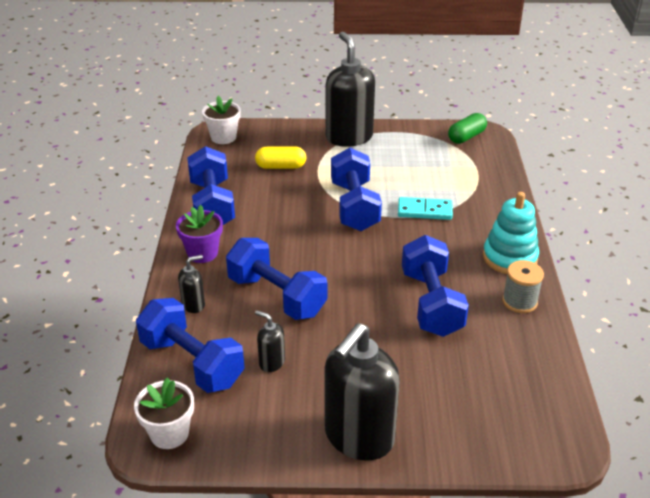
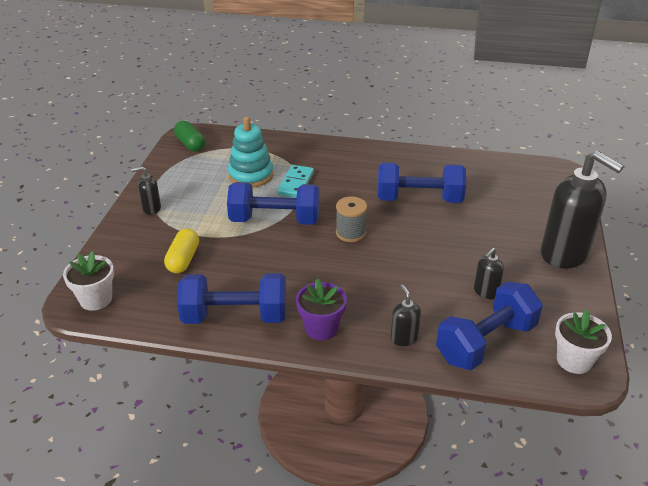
camera: 80 degrees left, 0 degrees up
blue dumbbell [226,238,327,320] -> none
black soap dispenser [326,32,375,147] -> black soap dispenser [131,166,161,215], size x0.45
turquoise stacking toy [483,192,539,274] -> turquoise stacking toy moved to [228,116,273,188]
grey spool [502,260,544,313] -> grey spool moved to [336,196,367,242]

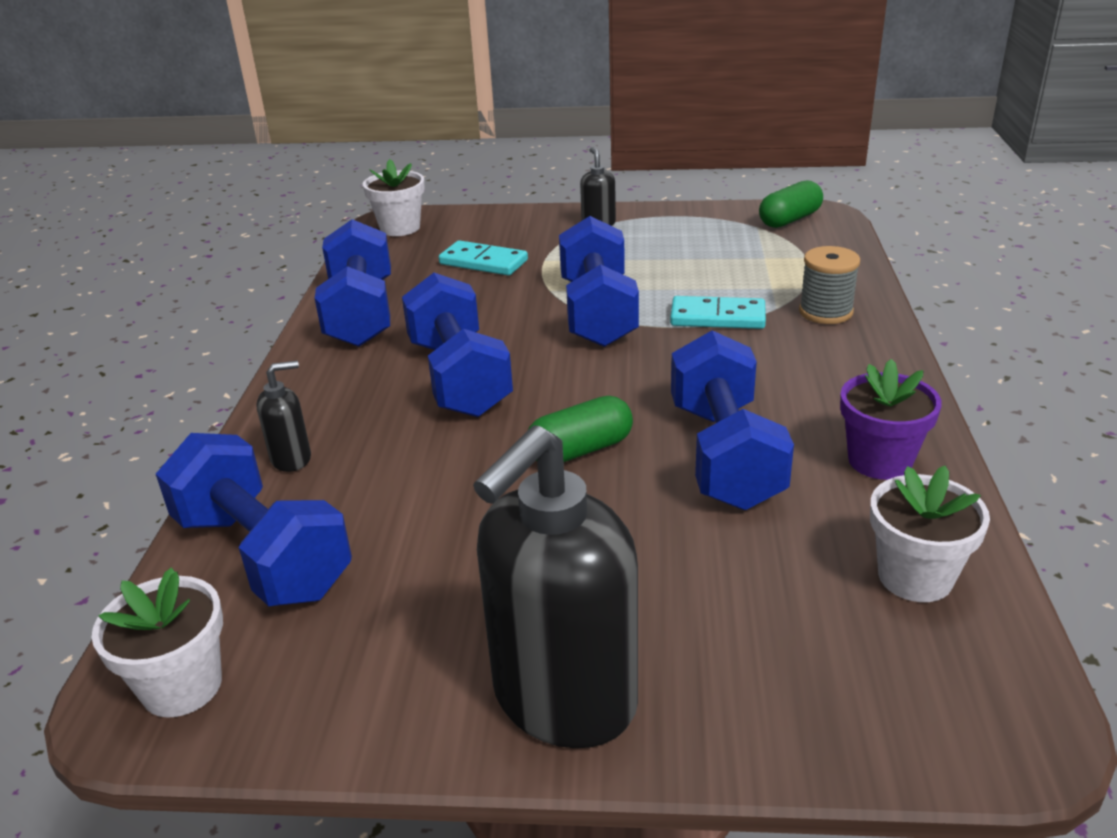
camera: 85 degrees right, 5 degrees down
yellow capsule [164,228,199,273] -> turquoise domino [439,240,528,276]
turquoise stacking toy [228,116,273,188] -> none
purple flower pot [296,278,347,340] -> purple flower pot moved to [840,359,942,480]
grey spool [336,196,367,242] -> grey spool moved to [799,246,860,324]
black soap dispenser [474,248,504,299] -> none
none -> blue dumbbell [402,273,513,417]
none -> green capsule [528,396,633,462]
none -> white flower pot [870,466,990,602]

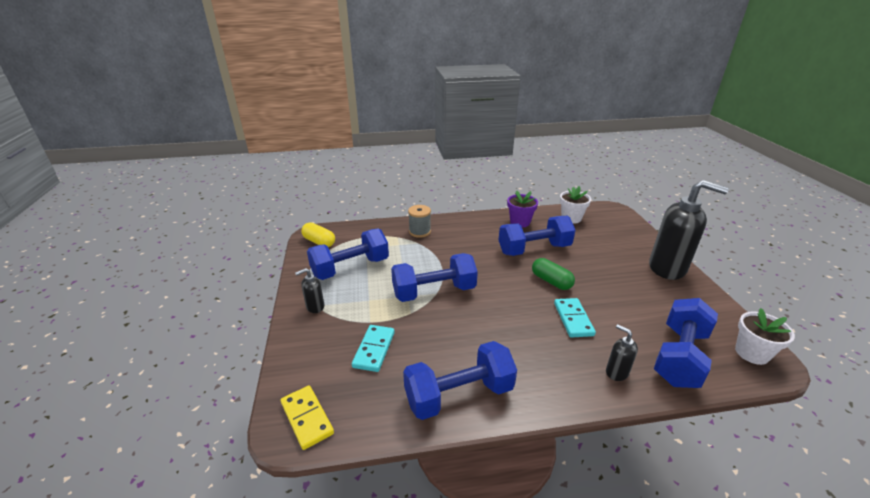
camera: 105 degrees left, 0 degrees up
white flower pot [363,159,425,236] -> yellow domino [281,386,334,450]
blue dumbbell [402,273,513,417] -> blue dumbbell moved to [307,228,389,280]
turquoise domino [670,296,766,329] -> turquoise domino moved to [554,298,596,338]
green capsule [759,180,823,228] -> yellow capsule [301,222,335,247]

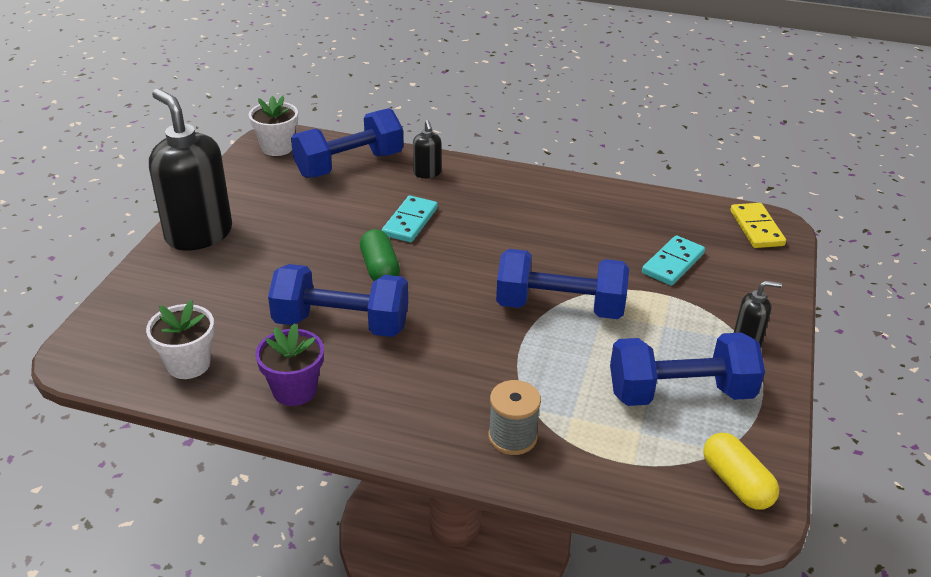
camera: 155 degrees left, 5 degrees up
blue dumbbell [403,341,517,420] -> none

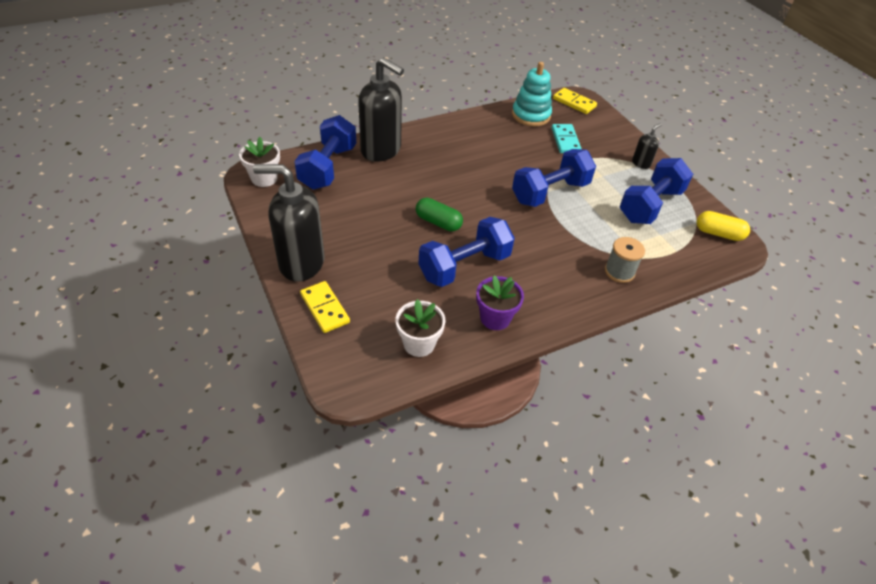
camera: 45 degrees left, 10 degrees up
turquoise domino [382,196,438,242] -> none
black soap dispenser [413,120,441,178] -> black soap dispenser [358,57,404,162], size x2.24
none -> yellow domino [300,281,350,333]
none -> turquoise stacking toy [512,62,552,126]

